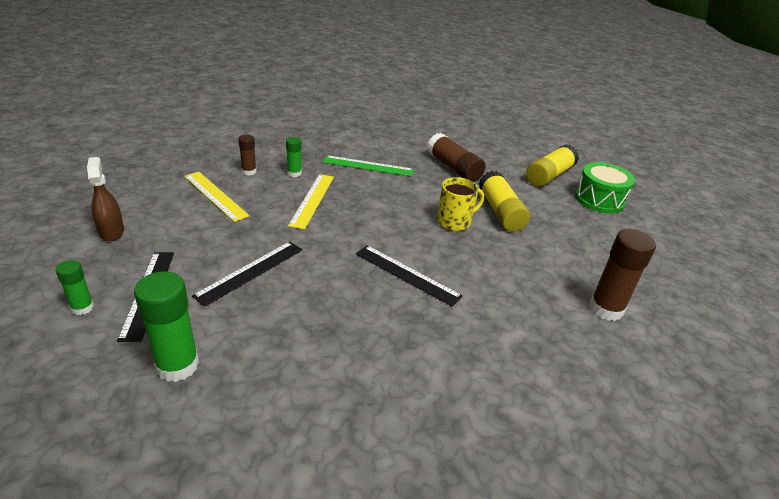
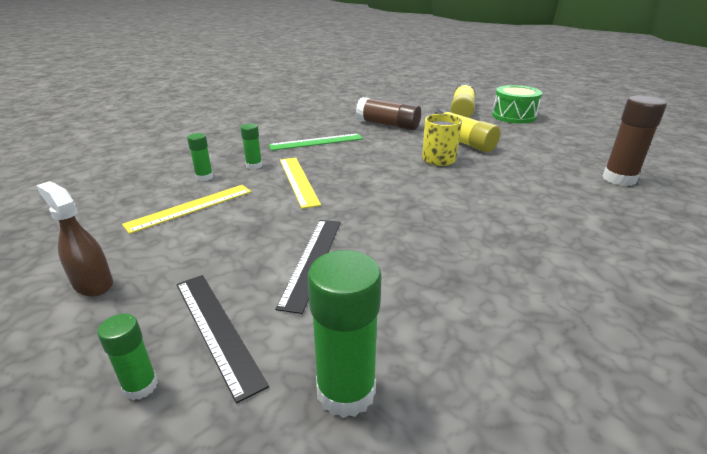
camera: 25 degrees left, 5 degrees down
yellow ruler [184,172,250,222] -> yellow ruler turned 60 degrees counterclockwise [122,185,252,234]
brown glue stick [238,135,257,175] -> green glue stick [187,133,213,181]
black ruler [356,245,463,307] -> none

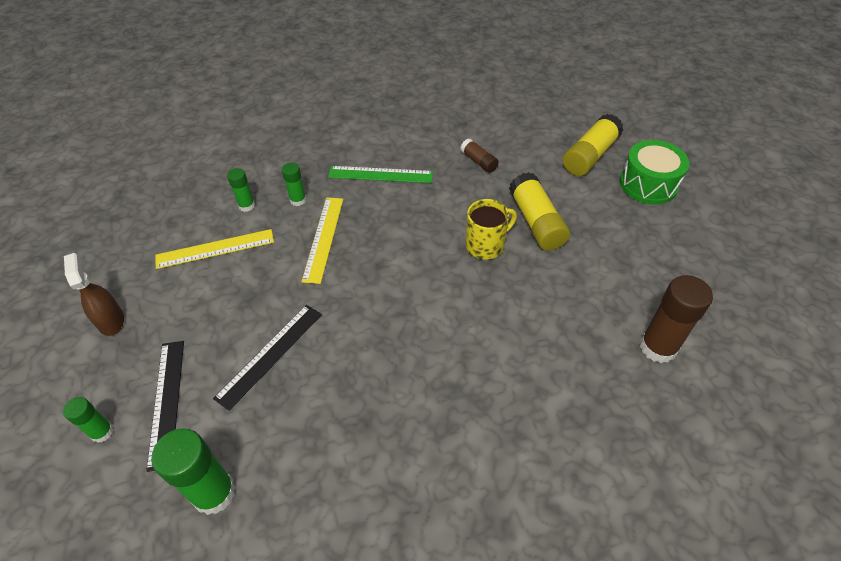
camera: 25 degrees right, 20 degrees up
brown glue stick [356,97,421,130] -> brown glue stick [461,139,499,173], size x0.55

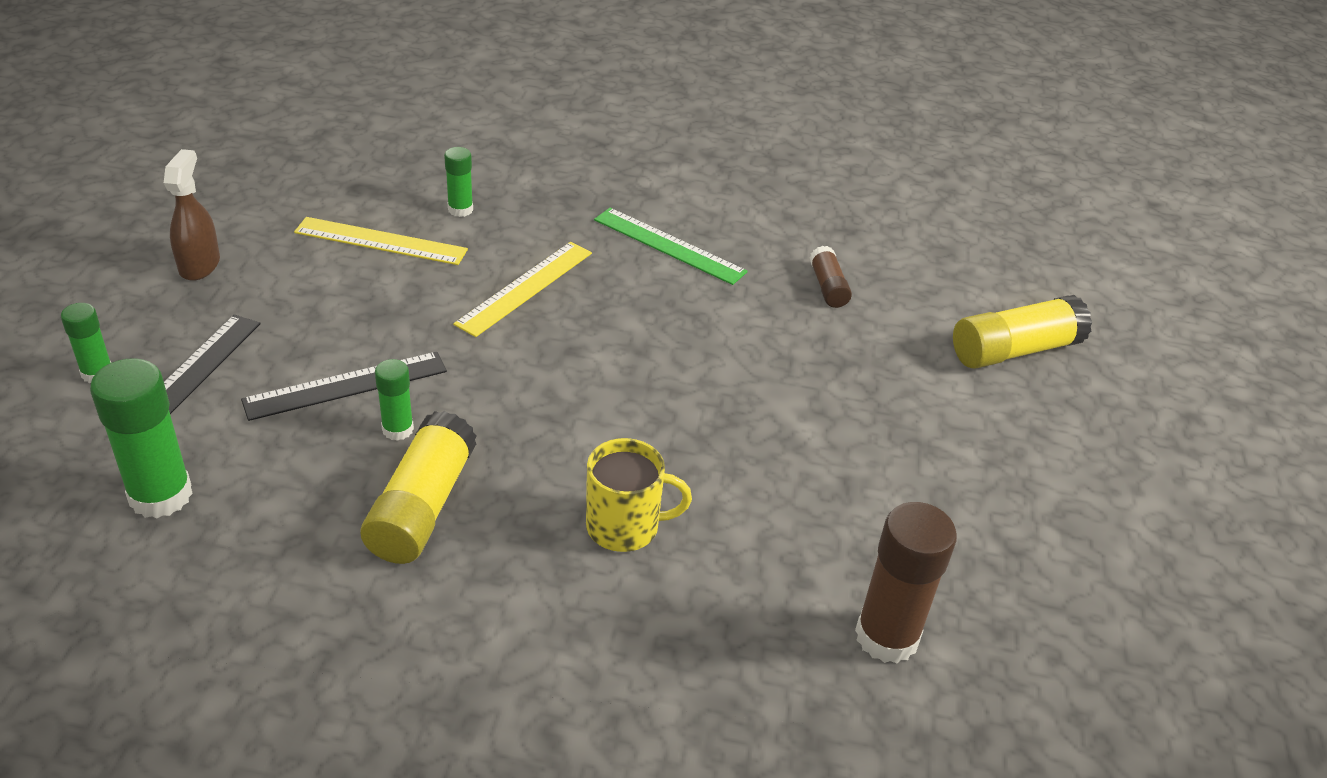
camera: 25 degrees right, 10 degrees down
green glue stick [282,163,306,206] -> green glue stick moved to [375,359,414,441]
yellow mug [466,199,517,260] -> yellow mug moved to [586,438,692,552]
yellow glue stick [509,172,570,251] -> yellow glue stick moved to [360,411,477,564]
green drum [620,140,689,205] -> none

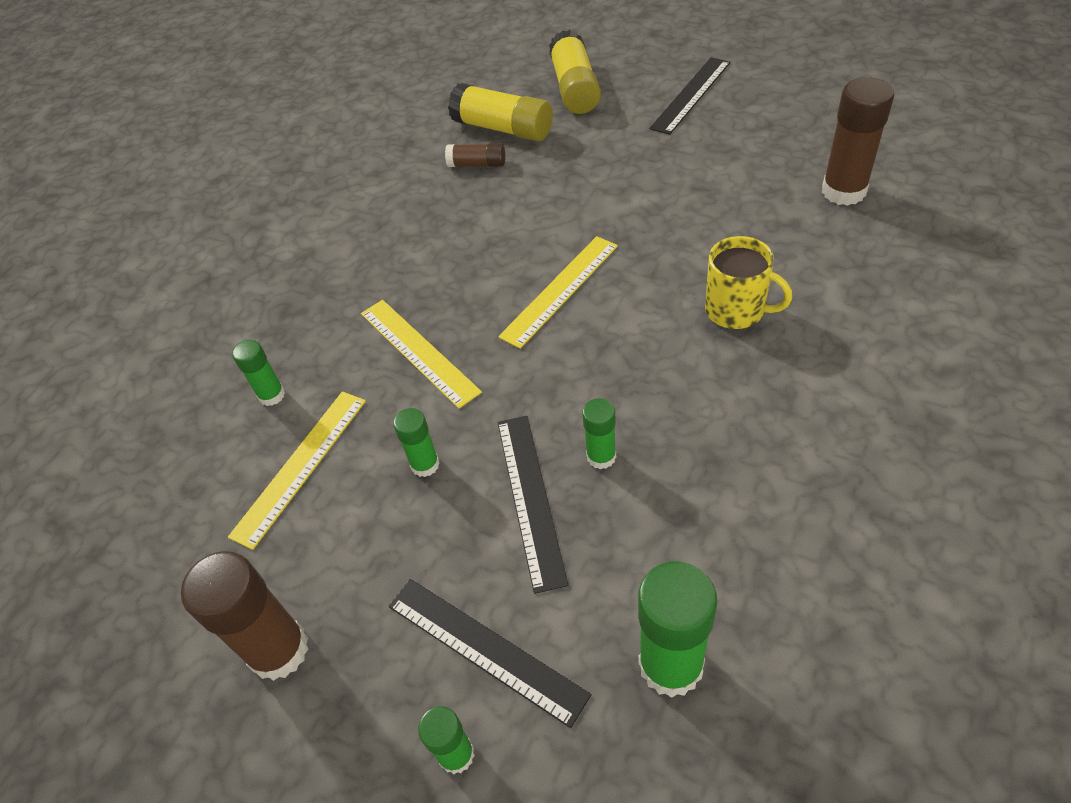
camera: 65 degrees left, 10 degrees up
brown spray bottle [164,149,220,281] -> brown glue stick [181,551,309,681]
yellow glue stick [360,411,477,564] -> yellow glue stick moved to [448,83,553,142]
yellow mug [586,438,692,552] -> yellow mug turned 105 degrees clockwise [705,236,792,329]
green ruler [594,208,748,285] -> none
none -> green glue stick [393,408,440,477]
none -> yellow ruler [498,236,618,349]
none -> black ruler [650,57,730,135]

